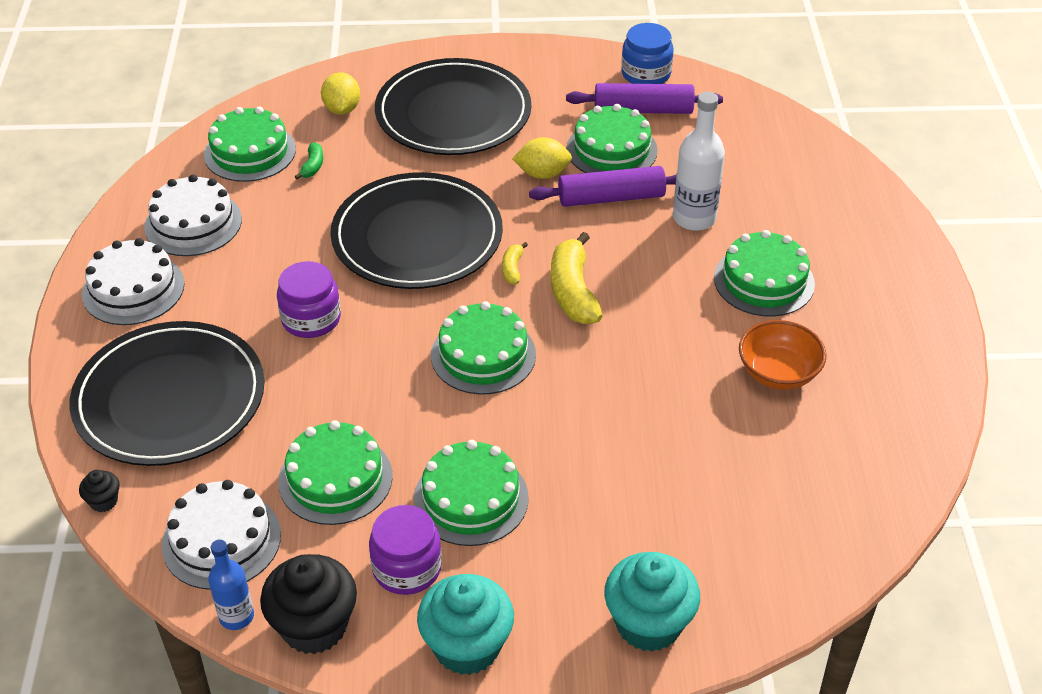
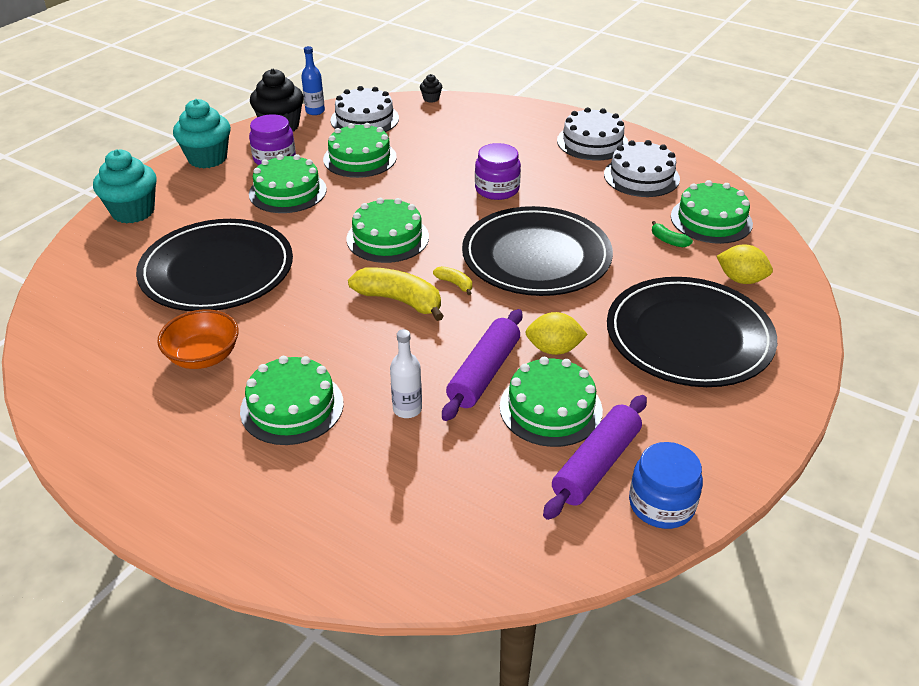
camera: 125 degrees right, 5 degrees down
black plate [70,321,265,466] -> black plate moved to [136,219,293,311]
yellow lemon [512,137,572,179] -> yellow lemon turned 60 degrees clockwise [525,312,588,355]
white bottle [673,92,725,231] -> white bottle [390,329,422,418], size x0.63

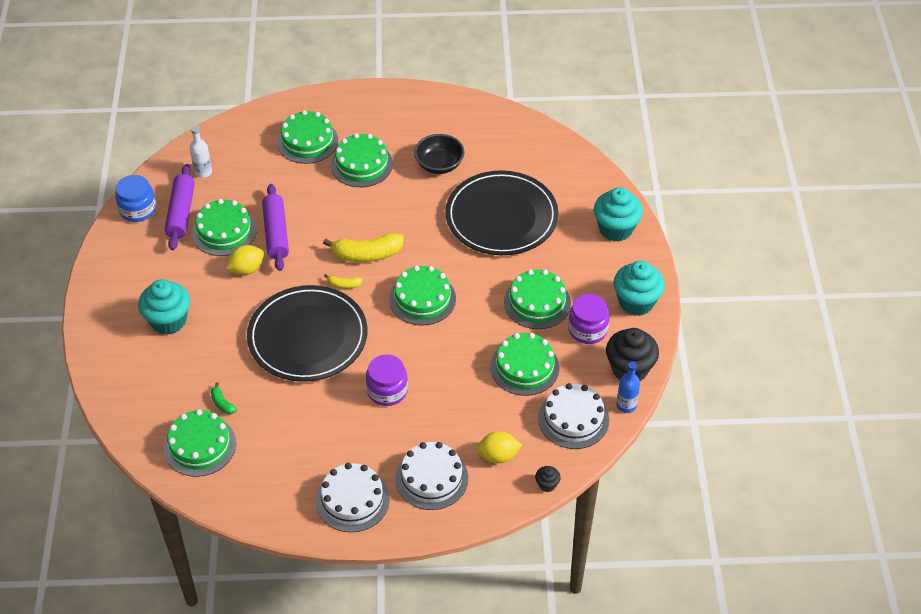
camera: 145 degrees right, 10 degrees up
orange bowl [157,309,239,369] -> black bowl [414,134,464,174]
white bottle [390,329,422,418] -> white bottle moved to [190,126,212,178]
white cake [604,140,680,197] -> white cake moved to [395,442,468,510]
black plate [607,277,777,387] -> turquoise cupcake [138,280,190,335]
green banana [652,221,693,247] -> green banana turned 135 degrees counterclockwise [211,382,237,414]
yellow lemon [717,244,773,284] -> yellow lemon moved to [476,431,522,463]
none -> green cake [277,110,338,164]

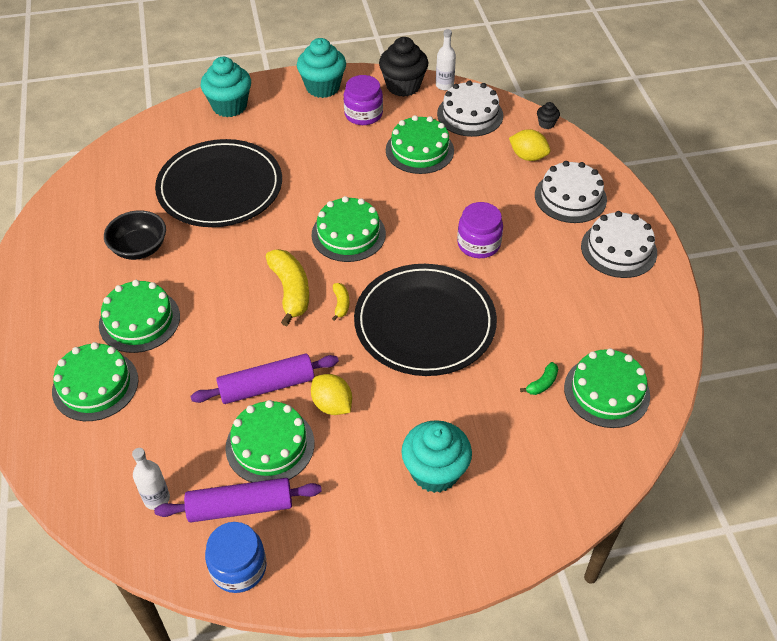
camera: 100 degrees left, 0 degrees up
yellow lemon [476,431,522,463] -> yellow lemon turned 45 degrees counterclockwise [509,129,550,161]
green cake [504,269,571,329] -> none
blue bottle [617,361,640,413] -> white bottle [436,29,456,90]

